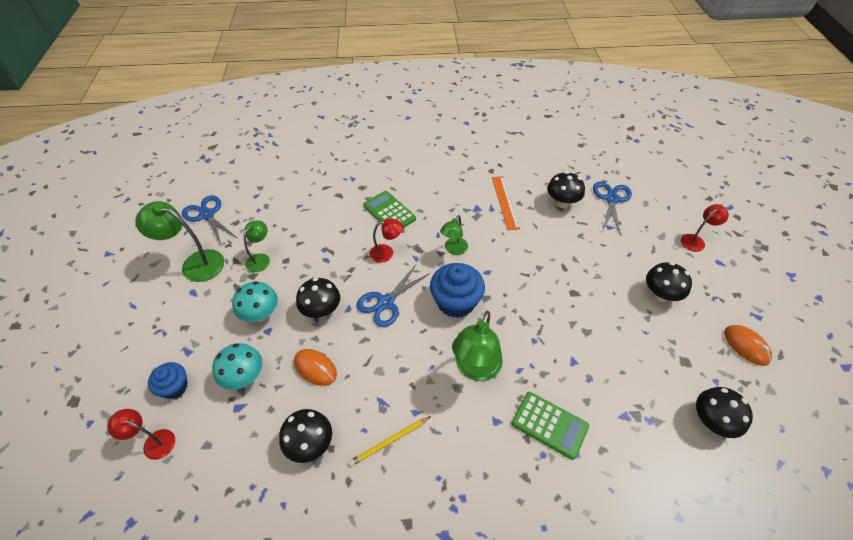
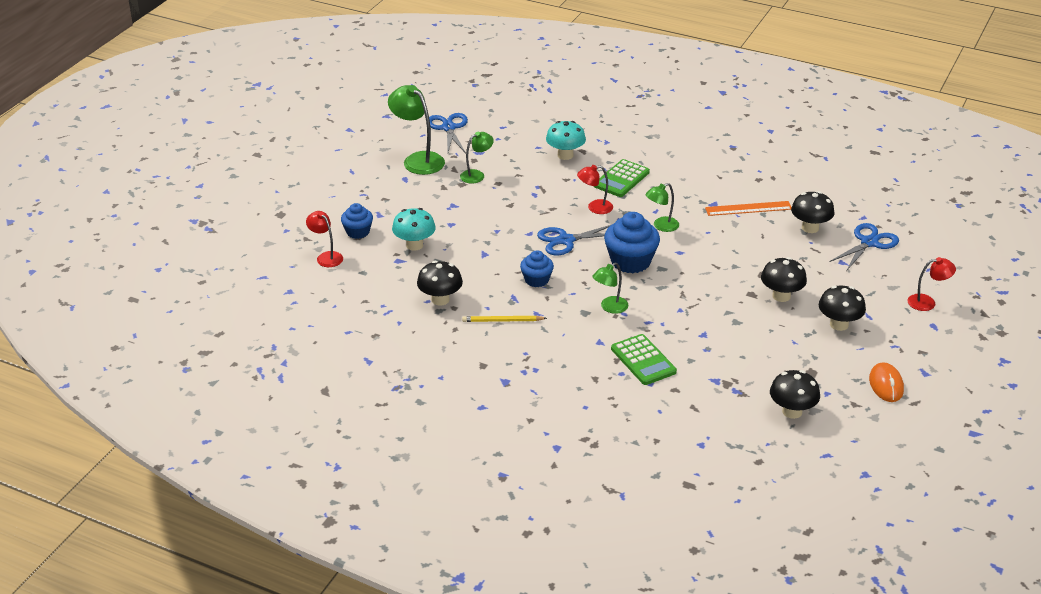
camera: 30 degrees right, 15 degrees down
turquoise mushroom [232,281,278,322] -> turquoise mushroom moved to [546,121,586,160]
orange mouse [294,349,337,386] -> none
black mushroom [296,278,340,318] -> black mushroom moved to [761,257,807,302]
green calculator [363,191,416,228] -> green calculator turned 135 degrees counterclockwise [594,159,650,197]
red lamp [370,219,403,263] -> red lamp turned 150 degrees clockwise [577,165,613,214]
green lamp [452,311,503,381] -> green lamp [593,263,629,314], size x0.59
orange ruler [492,176,520,230] -> orange ruler turned 60 degrees clockwise [705,201,791,216]
none -> blue cupcake [520,250,554,287]

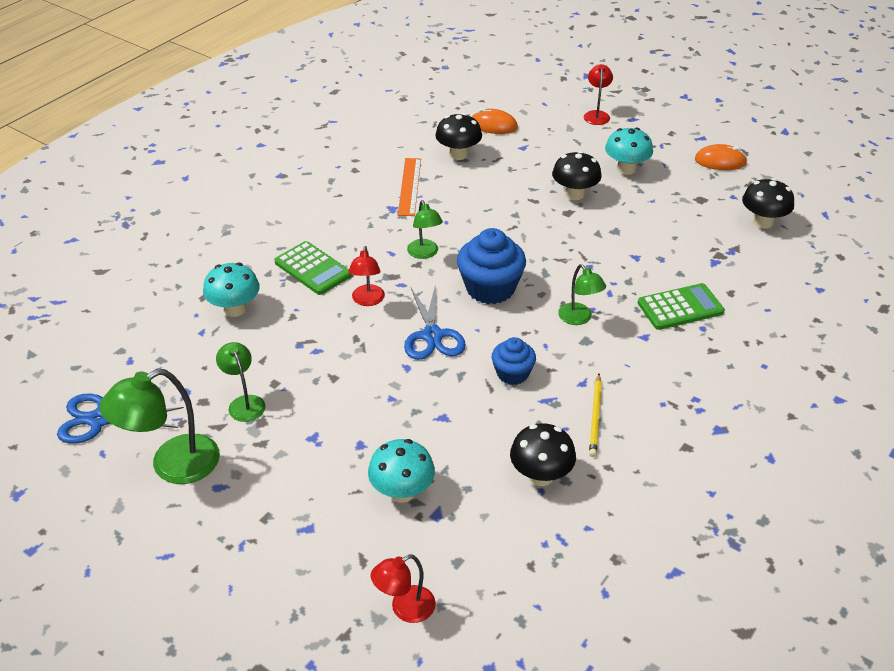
camera: 80 degrees left, 5 degrees up
blue cupcake [341,203,373,239] -> none
black mushroom [819,286,866,331] -> turquoise mushroom [605,127,653,175]
blue scissors [829,223,899,271] -> orange mouse [471,108,518,134]

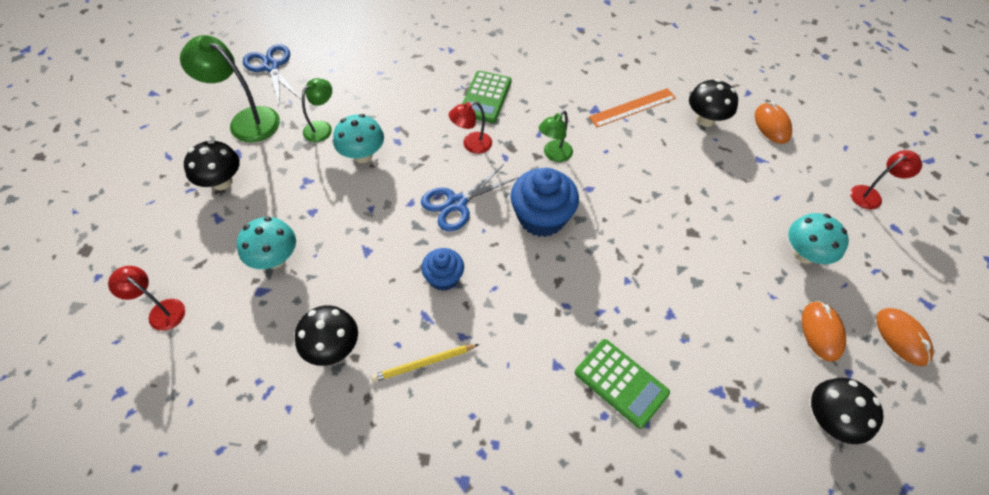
camera: 60 degrees right, 15 degrees up
turquoise mushroom [203,263,260,317] -> turquoise mushroom moved to [333,114,384,163]
black mushroom [552,151,602,200] -> black mushroom moved to [184,140,240,190]
green lamp [558,264,606,325] -> none
none -> orange mouse [802,301,846,362]

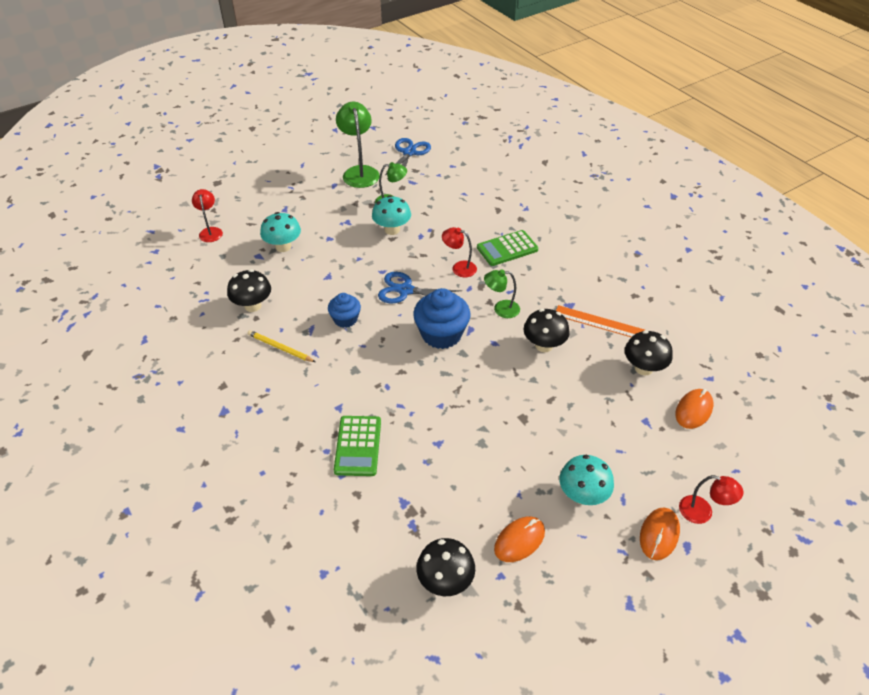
camera: 50 degrees right, 10 degrees down
black mushroom [184,140,240,190] -> black mushroom moved to [524,309,570,352]
orange mouse [877,308,934,366] -> orange mouse moved to [640,508,680,560]

